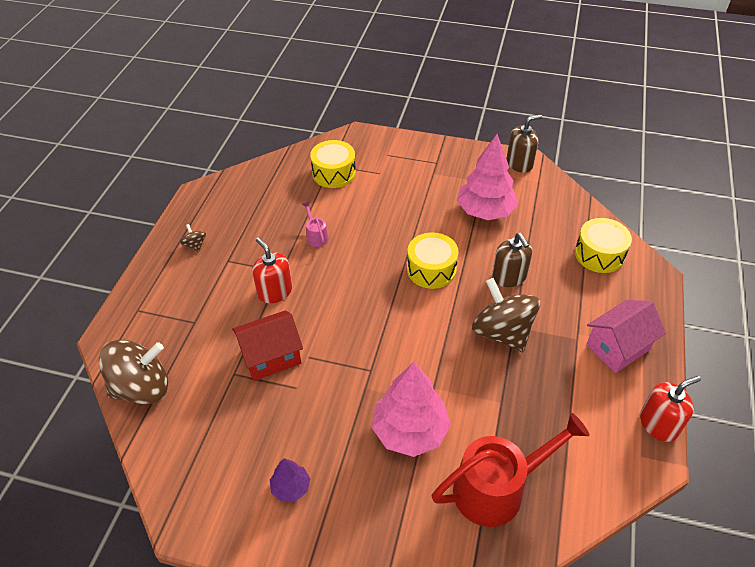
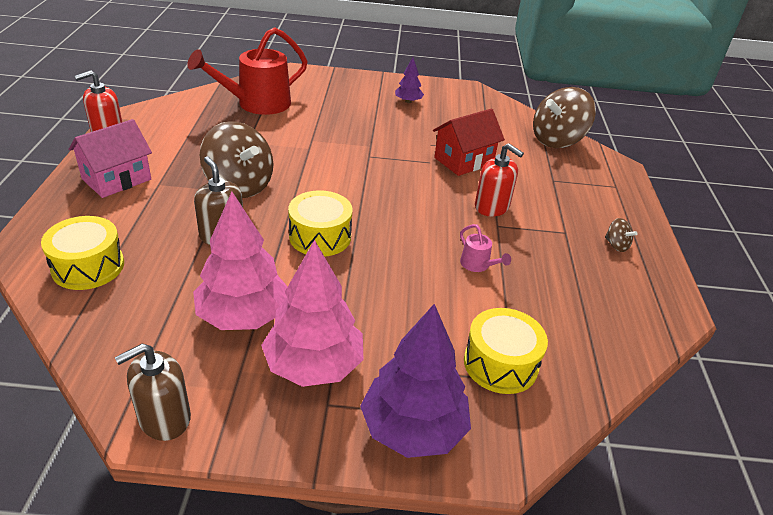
camera: 165 degrees right, 10 degrees down
pink tree [372,362,451,457] -> pink tree moved to [261,240,363,387]
none -> purple tree [360,304,471,458]

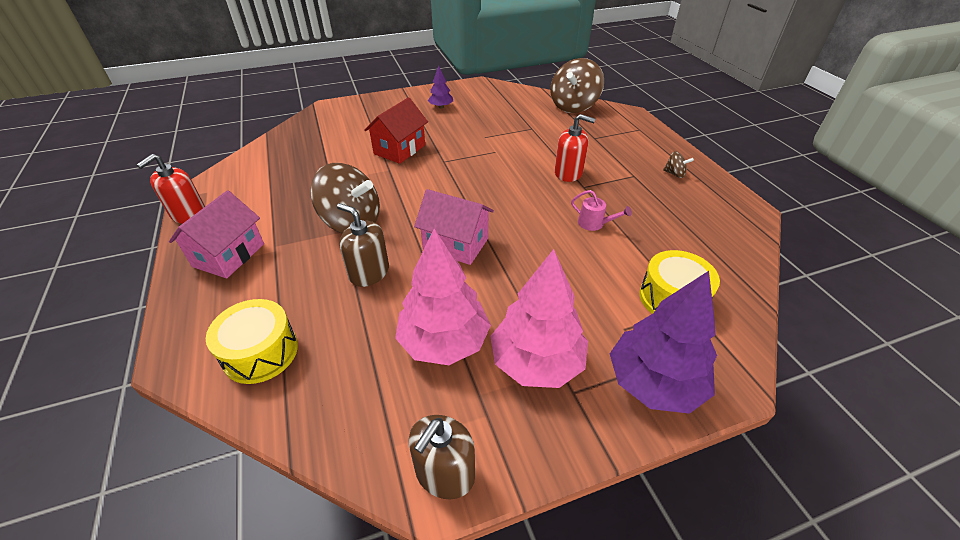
camera: 20 degrees left, 5 degrees up
red watering can [187,27,308,115] -> none
yellow drum [288,190,353,257] -> pink house [414,189,494,265]
red house [433,108,505,176] -> red house moved to [364,97,428,164]

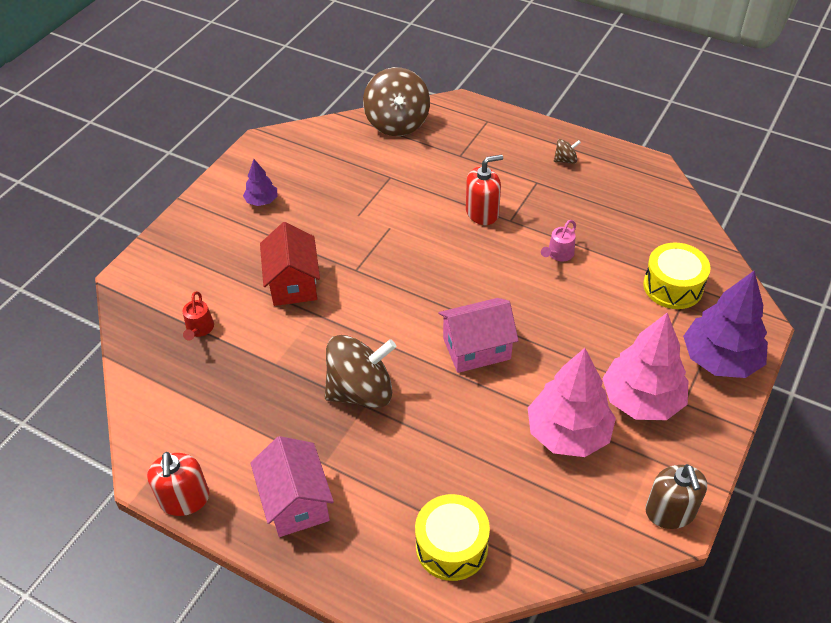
camera: 40 degrees left, 5 degrees up
brown soap dispenser [337,203,389,287] -> none
pink watering can [571,190,632,231] -> pink watering can turned 135 degrees clockwise [541,220,576,261]
none -> red watering can [183,291,214,341]

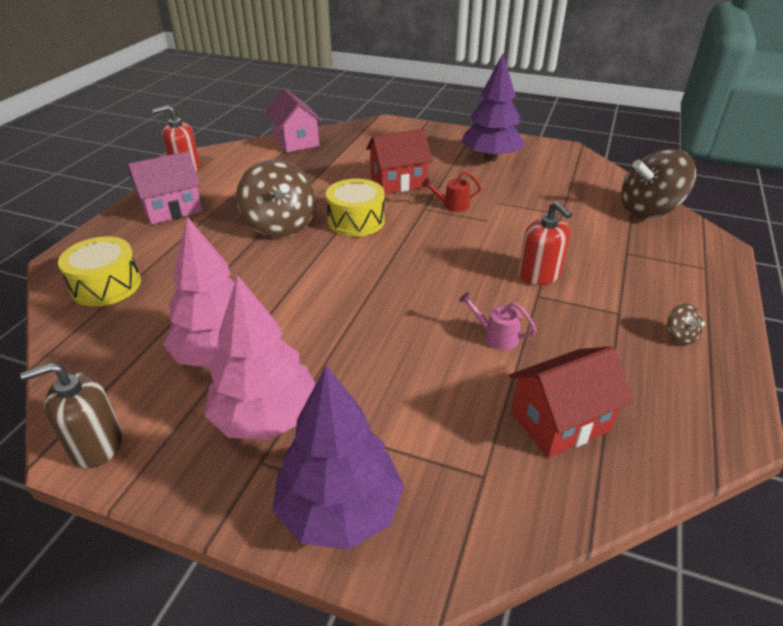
camera: 80 degrees right, 10 degrees down
red watering can [183,291,214,341] -> red watering can moved to [422,171,481,212]
purple tree [243,159,278,206] -> purple tree [461,53,526,161], size x2.01
pink house [438,298,519,373] -> pink house moved to [266,88,322,153]
yellow drum [643,243,711,309] -> yellow drum moved to [326,179,385,237]
none -> red house [509,346,633,458]

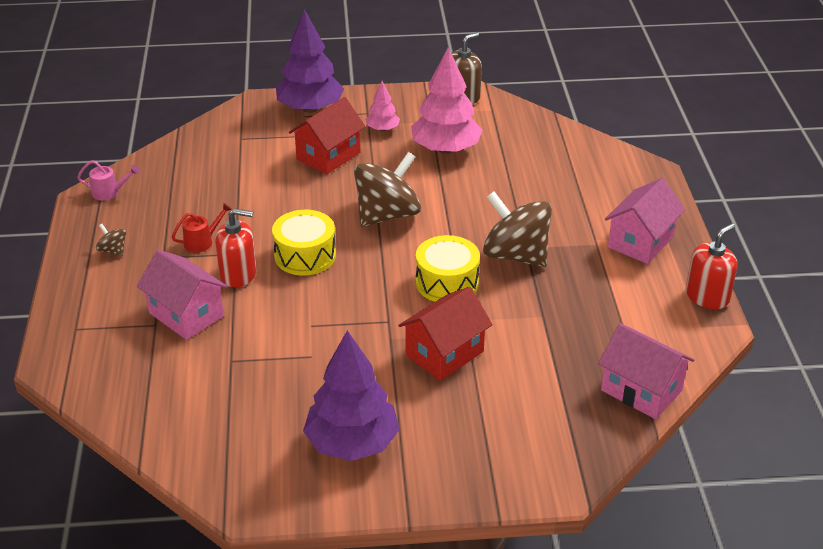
camera: 155 degrees right, 0 degrees up
yellow drum [58,237,141,307] -> yellow drum moved to [272,210,336,276]
pink tree [204,275,316,440] -> pink tree [365,81,400,131], size x0.50
red watering can [422,171,481,212] -> red watering can moved to [172,203,232,253]
pink watering can [459,292,537,350] -> pink watering can moved to [77,160,140,201]
red house [509,346,633,458] -> red house moved to [289,97,366,175]
red soap dispenser [518,201,572,285] -> red soap dispenser turned 150 degrees clockwise [215,208,257,288]
brown spinning top [621,149,696,218] -> brown spinning top moved to [354,152,421,227]
none -> pink house [137,250,227,340]

